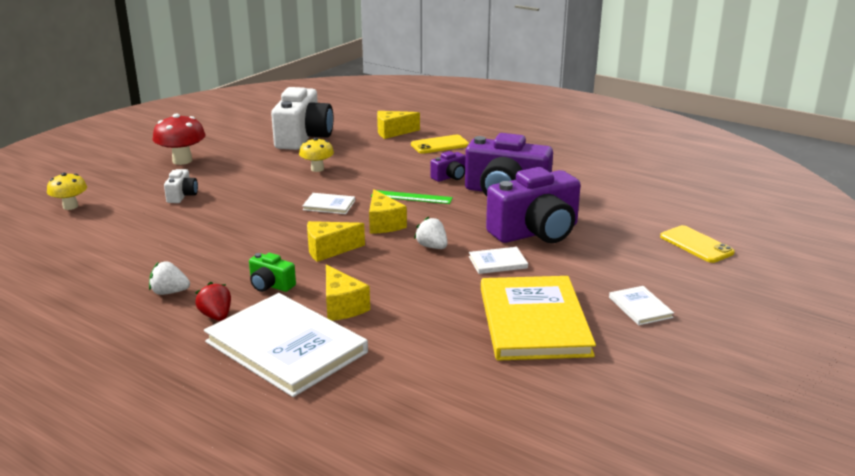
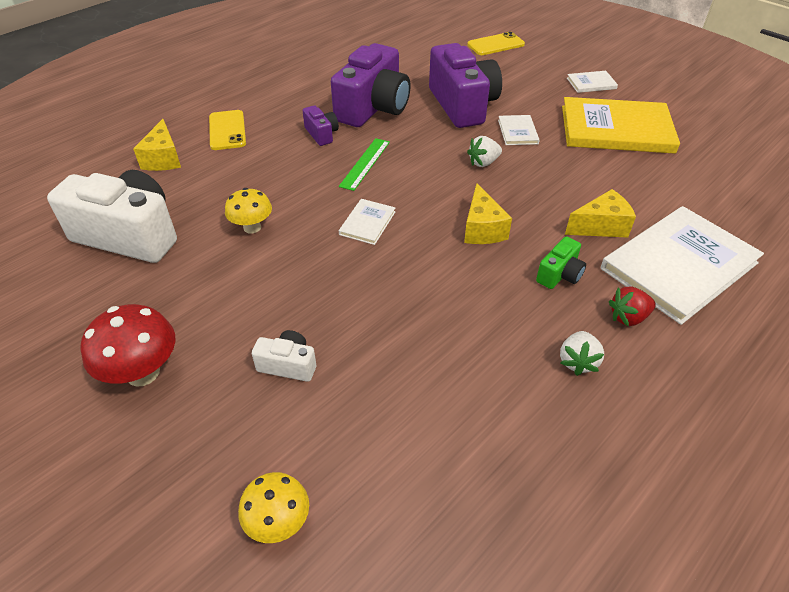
camera: 80 degrees left, 20 degrees up
yellow cheese [369,189,407,234] -> none

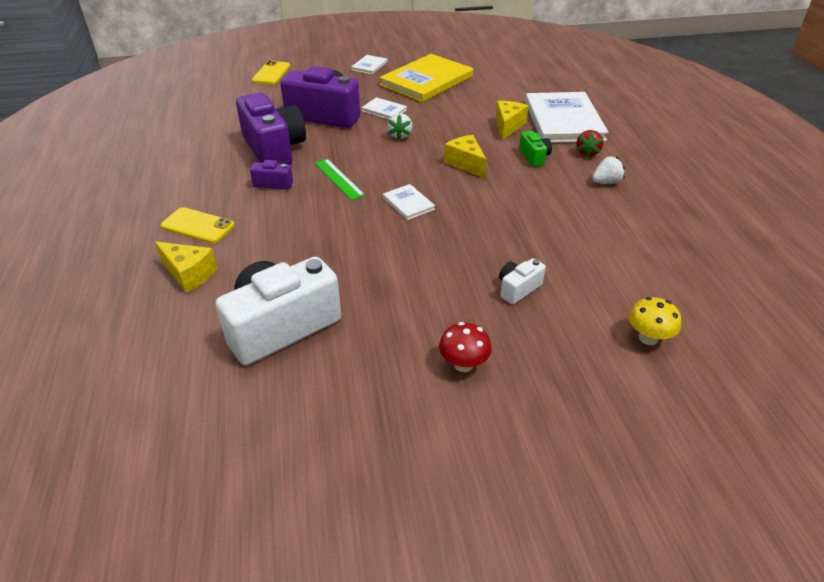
camera: 55 degrees left, 5 degrees down
red mushroom [81,304,175,387] -> red mushroom [439,322,492,372], size x0.66
yellow mushroom [225,188,272,234] -> none
yellow cheese [464,183,512,244] -> yellow cheese turned 150 degrees counterclockwise [444,135,487,178]
white strawberry [560,331,604,376] -> white strawberry turned 75 degrees counterclockwise [592,156,625,184]

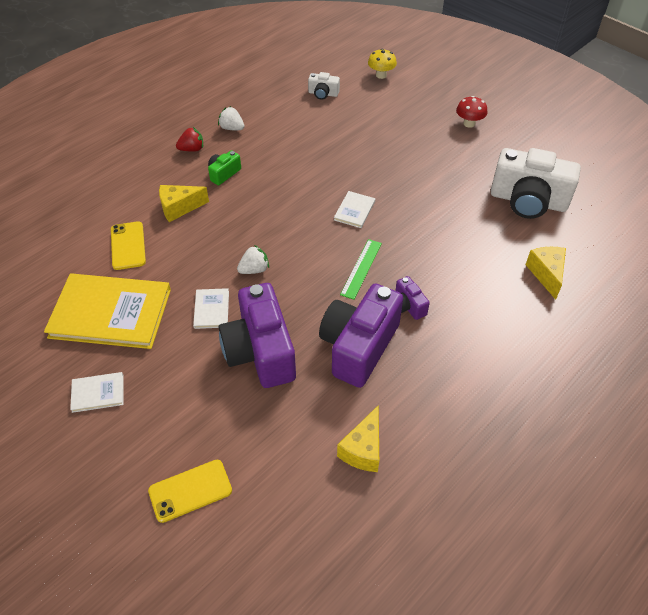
camera: 125 degrees left, 10 degrees up
yellow phone [161,207,235,244] -> yellow phone moved to [111,221,146,270]
yellow cheese [444,135,487,178] -> yellow cheese moved to [337,405,379,472]
white camera [499,258,546,304] -> white camera moved to [308,72,340,100]
white book [525,92,609,143] -> none

